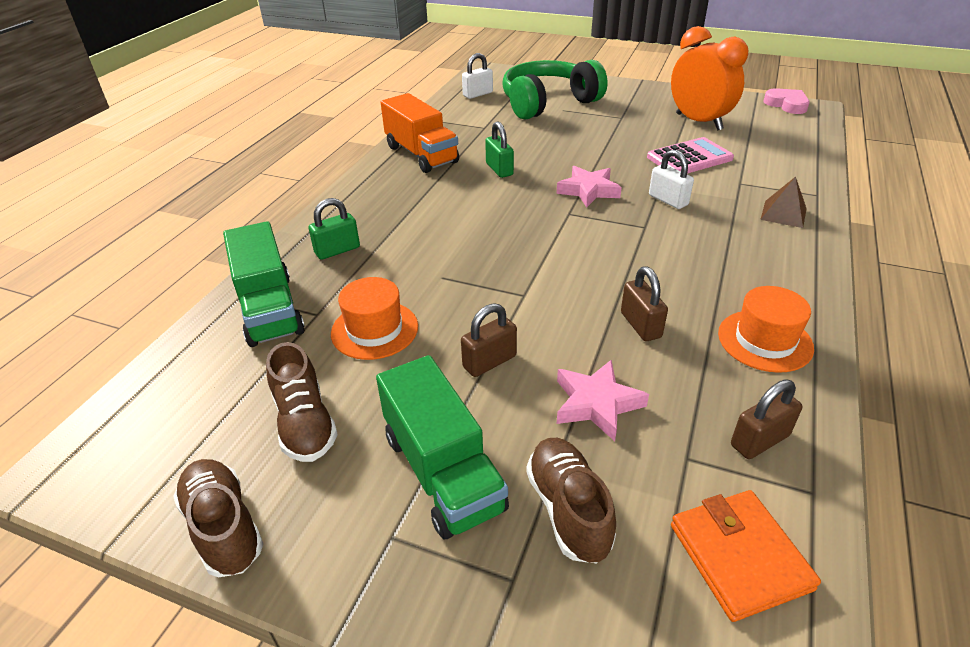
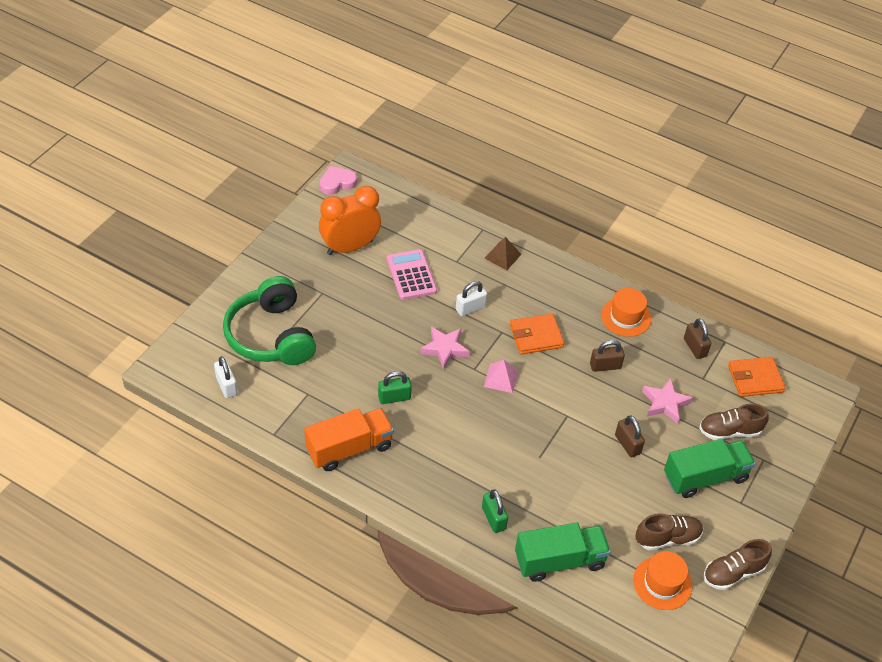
camera: 85 degrees left, 10 degrees up
orange hat [331,277,418,360] -> orange hat moved to [633,551,692,610]
none -> pink pyramid [484,360,518,393]
none -> orange wallet [510,314,564,354]

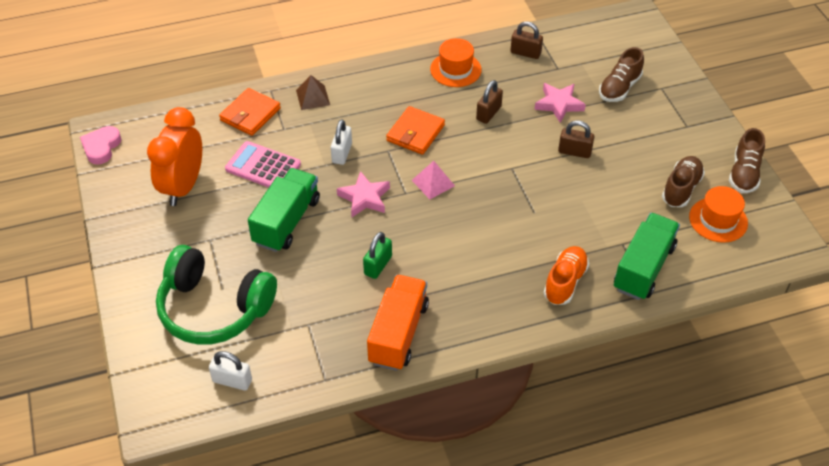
camera: 45 degrees left, 0 degrees up
green padlock [482,489,508,533] -> orange shoe [544,246,589,305]
green truck [664,439,756,498] -> green truck moved to [248,168,320,252]
orange wallet [728,357,785,397] -> orange wallet moved to [219,88,281,136]

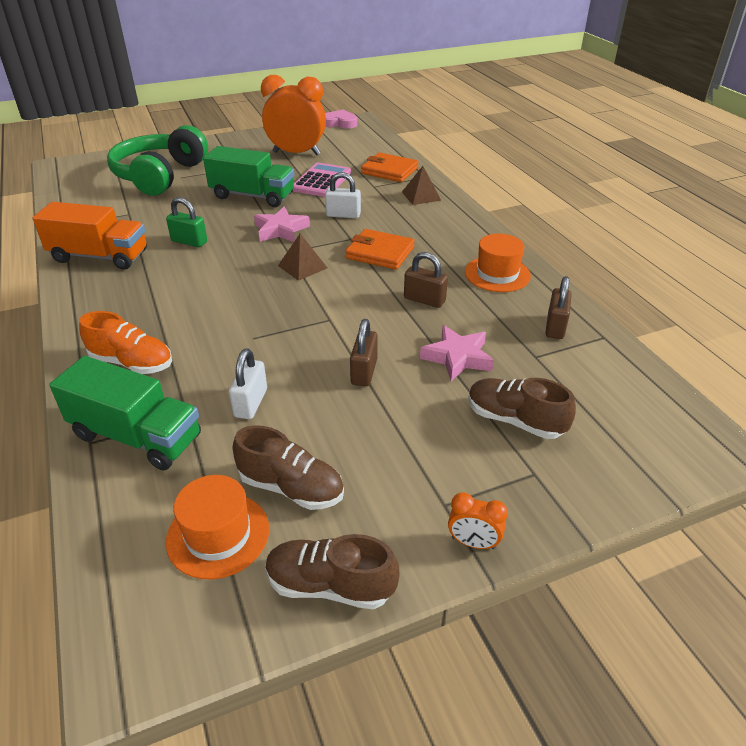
camera: 85 degrees right, 10 degrees down
white padlock [209,351,252,391] -> white padlock moved to [229,348,267,419]
pink pyramid [412,161,455,199] -> brown pyramid [278,234,327,281]
none -> orange clock [448,492,508,549]

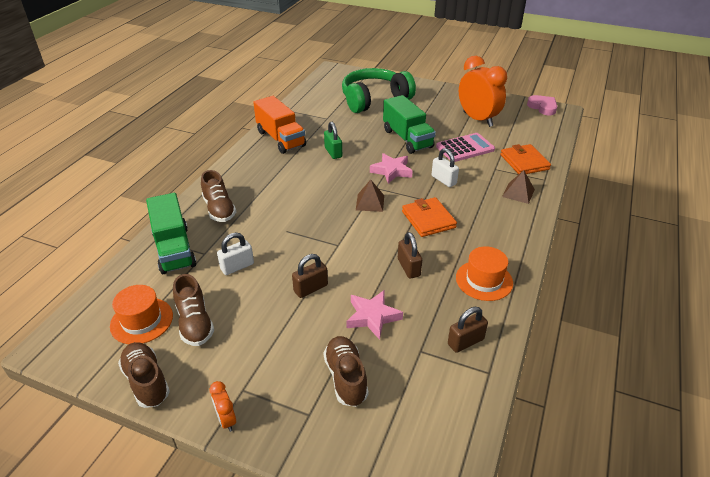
camera: 45 degrees right, 0 degrees up
orange shoe [79,311,172,374] -> brown shoe [201,170,236,222]

